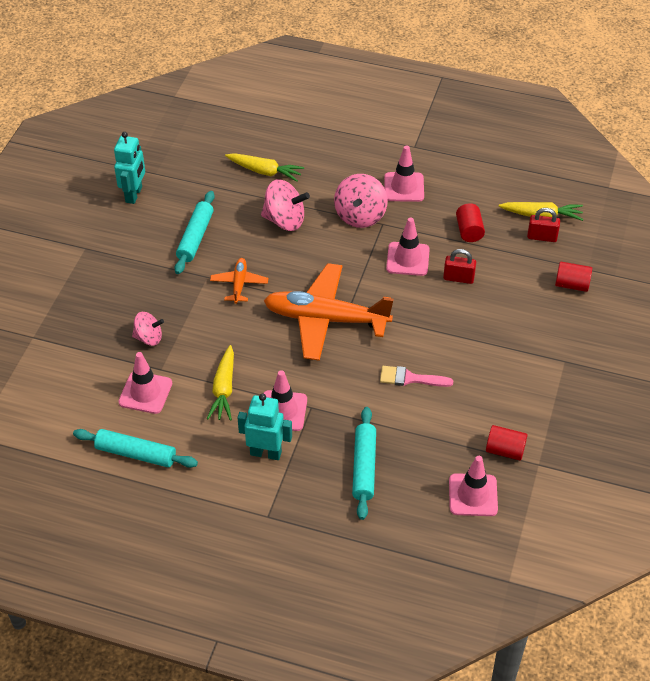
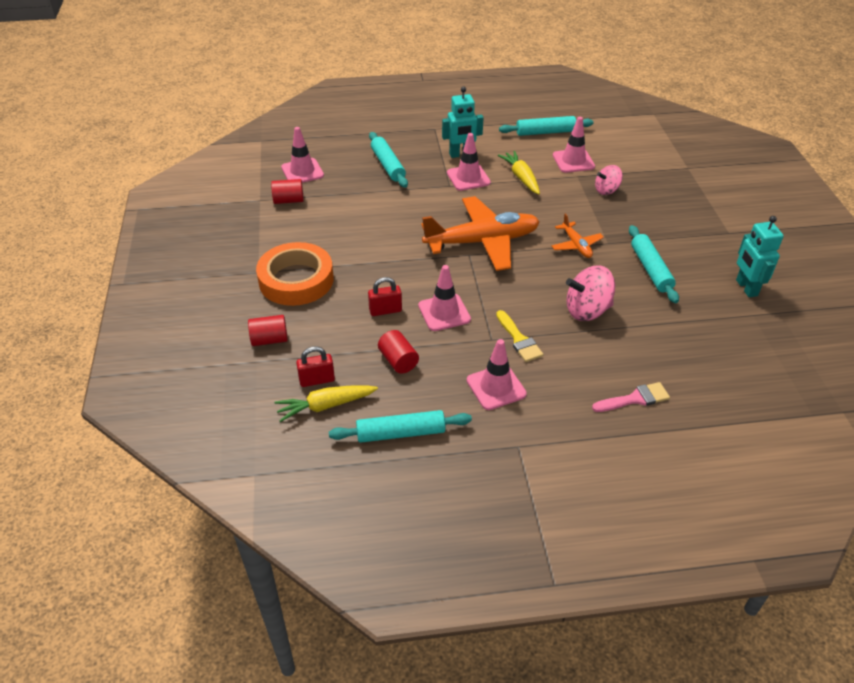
camera: 155 degrees right, 5 degrees down
yellow carrot [225,153,304,182] -> none
pink spinning top [334,174,388,228] -> yellow brush [496,310,543,362]
pink brush [380,366,453,387] -> pink brush moved to [592,382,670,412]
none -> orange tape [256,242,334,306]
none -> turquoise rolling pin [329,410,472,443]

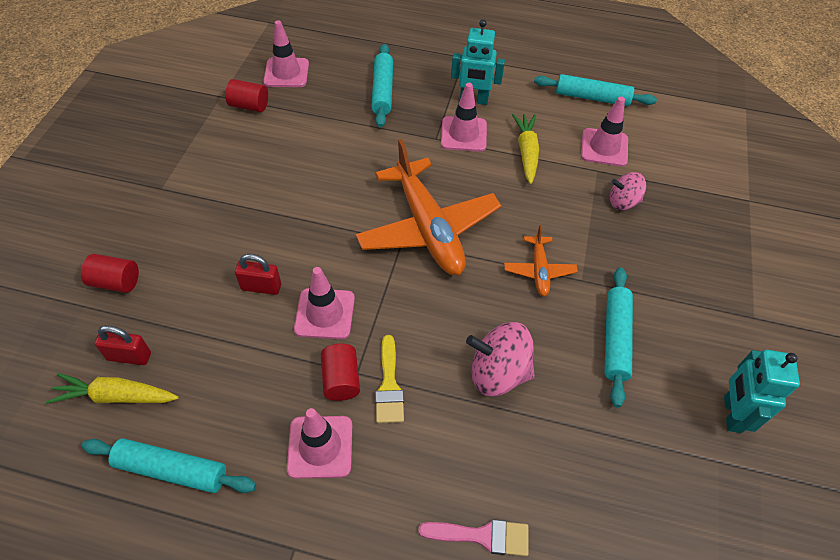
camera: 20 degrees right, 10 degrees up
orange tape [256,242,334,306] -> none
red cylinder [378,330,419,374] -> red cylinder moved to [321,344,360,401]
orange plane [422,196,540,271] -> orange plane turned 60 degrees clockwise [356,139,501,275]

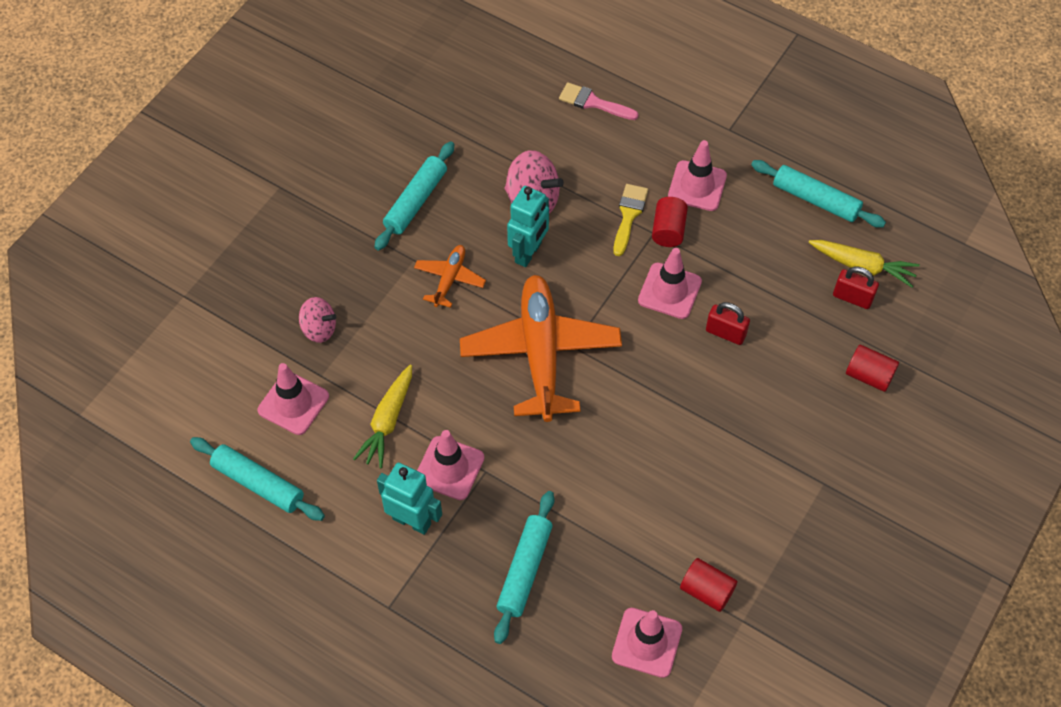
camera: 160 degrees left, 5 degrees up
turquoise robot [724,350,800,433] -> turquoise robot moved to [507,186,549,267]

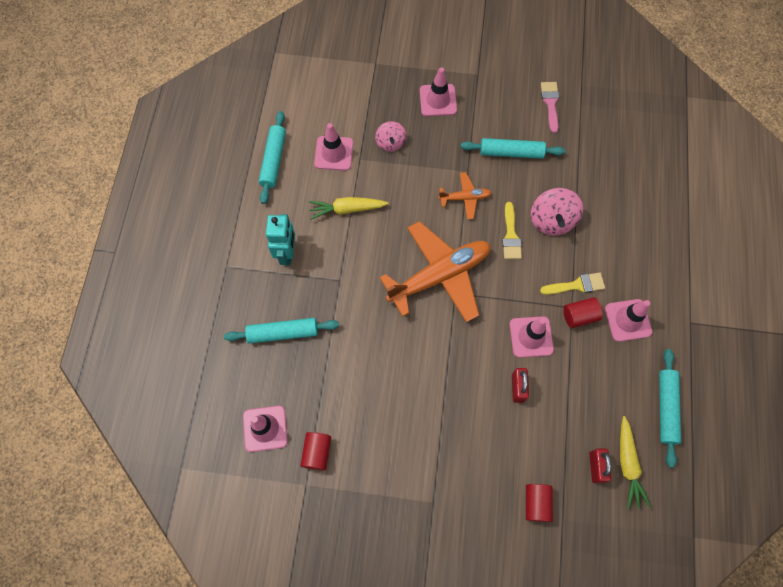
camera: 65 degrees right, 10 degrees up
pink traffic cone [417,430,484,500] -> pink traffic cone moved to [420,67,457,116]
turquoise robot [507,186,549,267] -> yellow brush [502,202,522,259]
pink brush [559,82,639,120] -> pink brush moved to [541,82,559,133]

